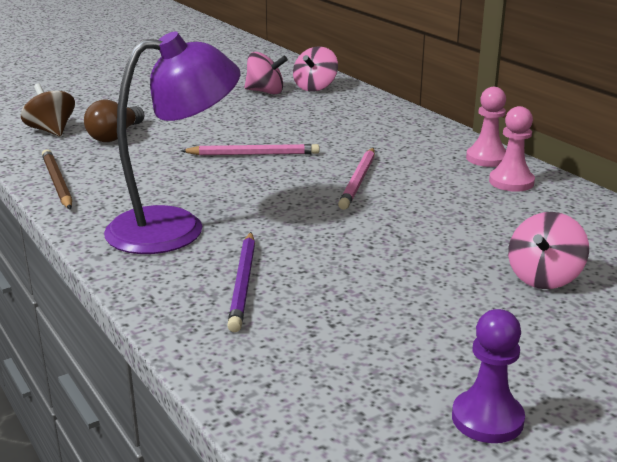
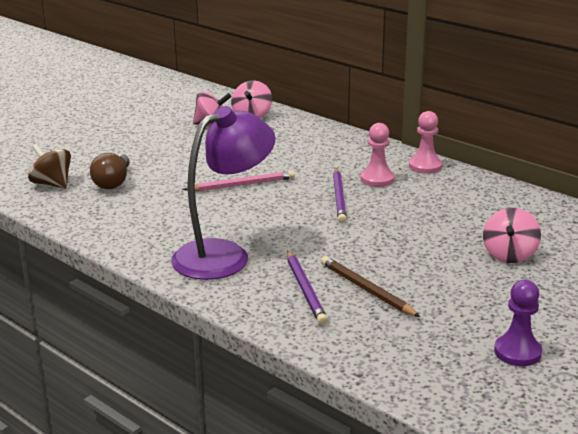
camera: 15 degrees left, 0 degrees up
brown pencil [42,149,72,210] -> brown pencil moved to [321,256,420,317]
pink pencil [338,148,375,210] -> purple pencil [333,168,347,223]
pink pawn [489,106,535,192] -> pink pawn moved to [360,123,395,187]

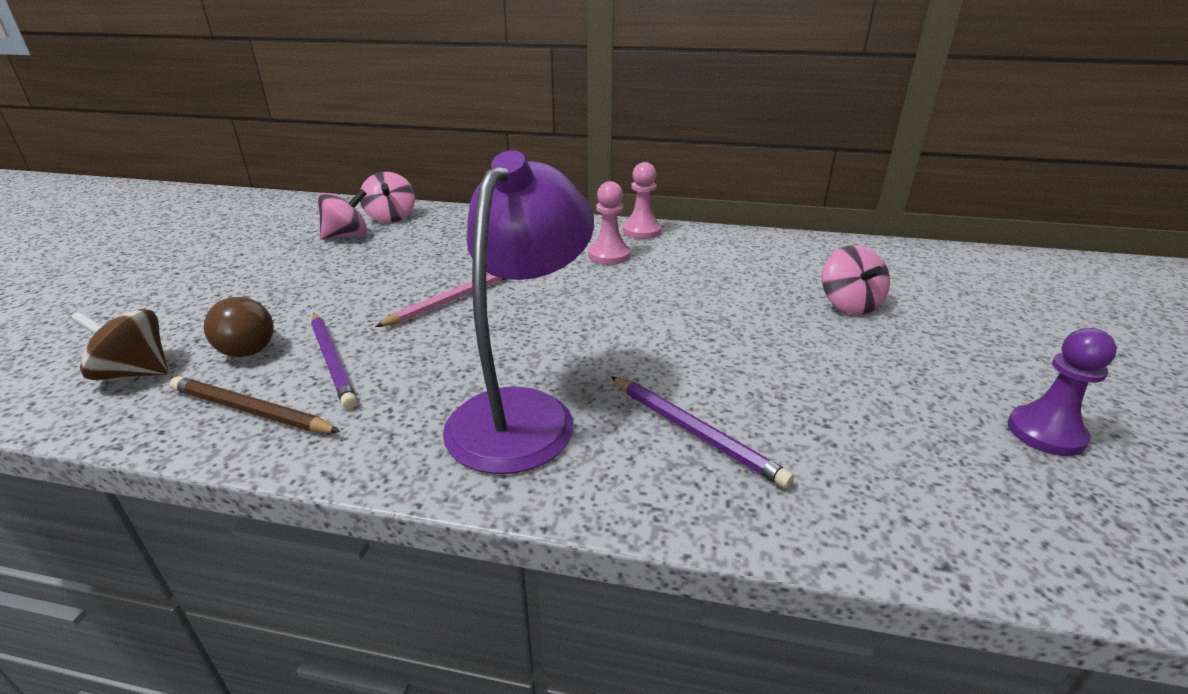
camera: 30 degrees left, 5 degrees up
brown pencil [321,256,420,317] -> brown pencil moved to [170,376,341,433]
purple pencil [333,168,347,223] -> purple pencil moved to [311,313,357,409]

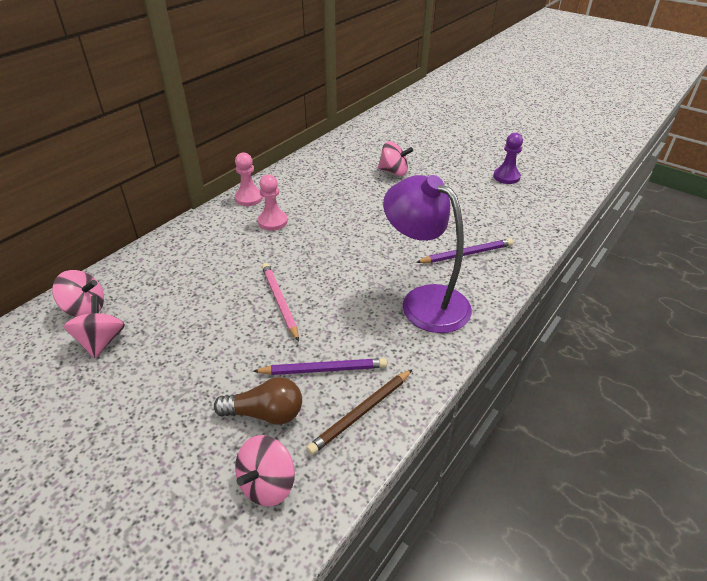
camera: 65 degrees left, 10 degrees up
brown spinning top [71,309,168,380] -> pink spinning top [235,435,295,506]

